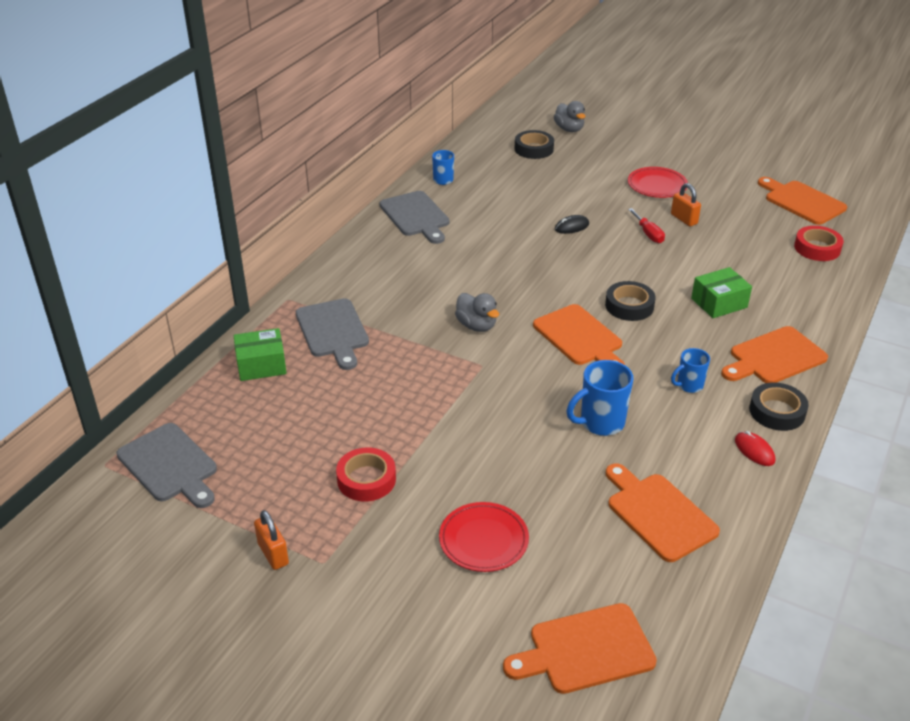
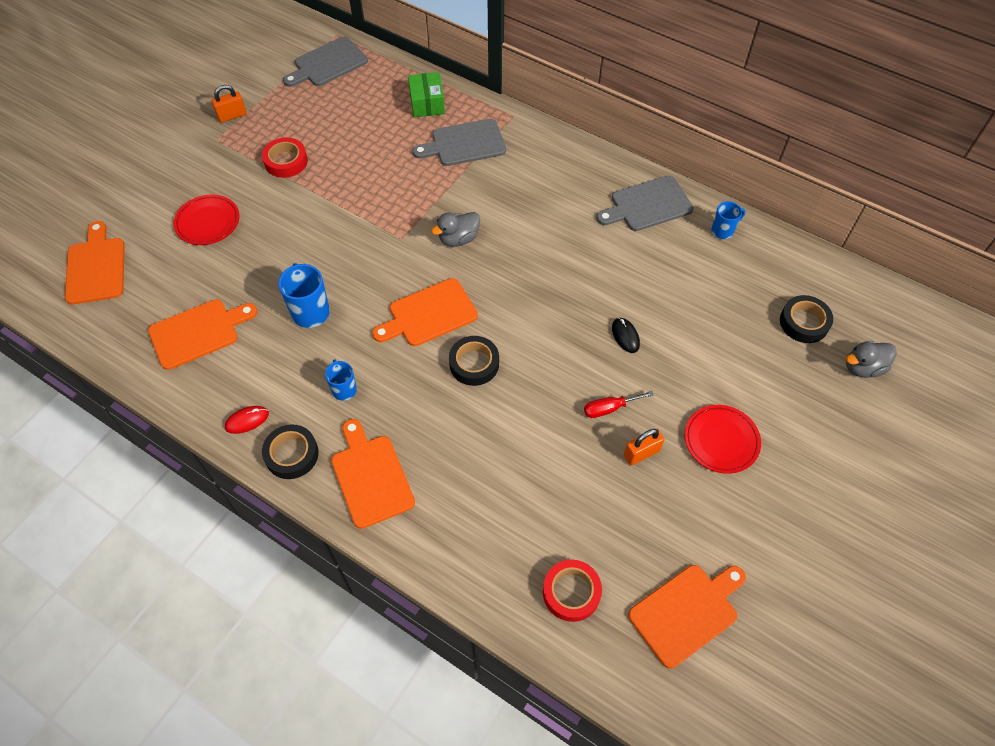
camera: 95 degrees right, 20 degrees up
green box [691,267,752,318] -> none

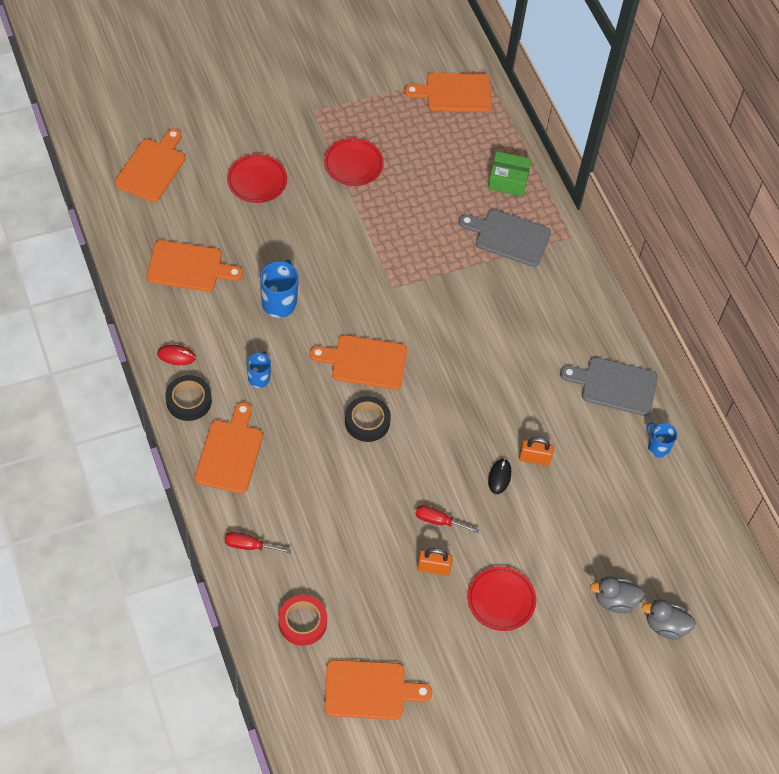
camera: 30 degrees right, 0 degrees up
orange padlock [212,85,247,123] -> orange padlock moved to [519,437,554,466]
red tape [262,138,308,178] -> red plate [324,138,384,186]
grey cutting board [283,37,368,87] -> orange cutting board [404,72,492,112]
green box [408,72,445,117] -> green box turned 75 degrees clockwise [488,151,532,197]
grey duck [431,212,480,247] -> grey duck moved to [590,576,645,613]
blue mug [712,201,745,239] -> blue mug turned 135 degrees counterclockwise [647,423,677,458]
black tape [780,295,833,343] -> none
none -> red screwdriver [225,532,291,553]

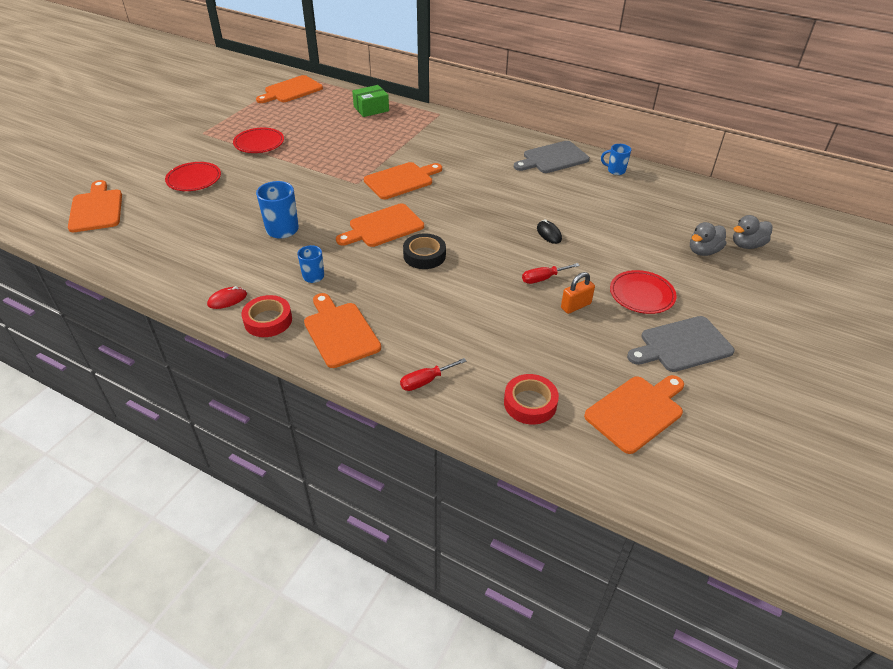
camera: 35 degrees left, 15 degrees down
orange cutting board [147,240,243,292] -> orange cutting board moved to [364,162,442,199]
black tape [166,375,212,421] -> red tape [242,295,292,337]
grey cutting board [459,209,551,267] -> grey cutting board moved to [627,316,735,372]
orange padlock [519,437,554,466] -> none

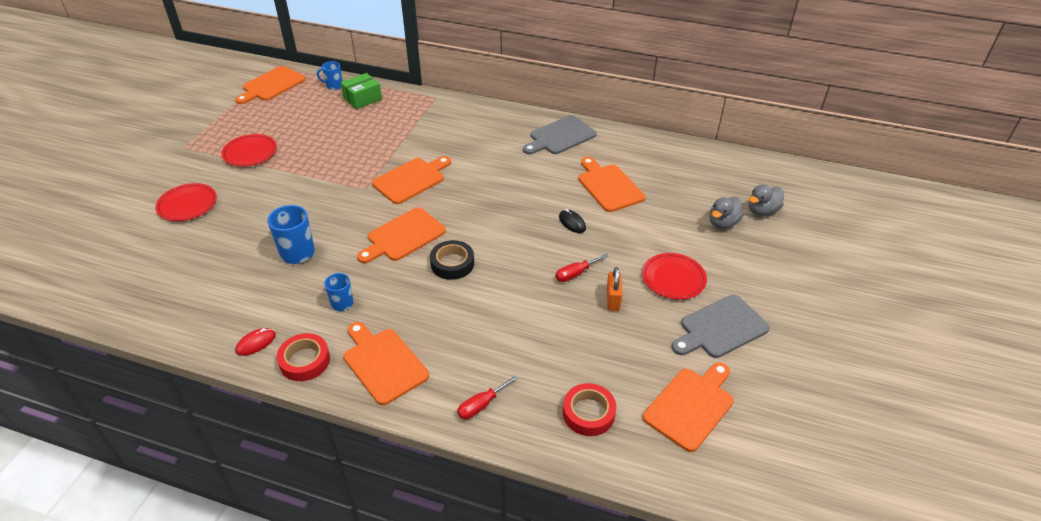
camera: 10 degrees left, 0 degrees up
orange cutting board [68,180,122,232] -> orange cutting board moved to [578,157,645,212]
orange padlock [561,272,595,314] -> orange padlock turned 45 degrees counterclockwise [606,267,622,311]
blue mug [601,144,631,175] -> blue mug moved to [317,61,342,90]

